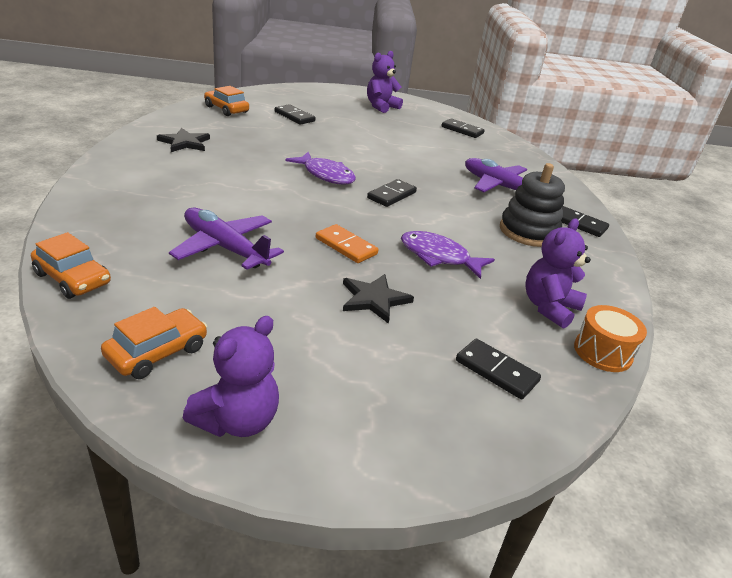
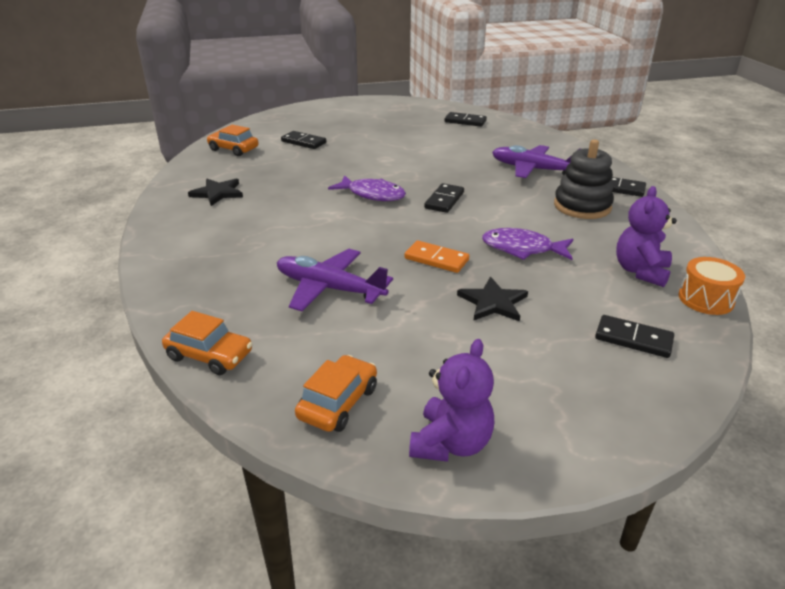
camera: 10 degrees left, 0 degrees up
purple teddy bear [367,51,403,113] -> none

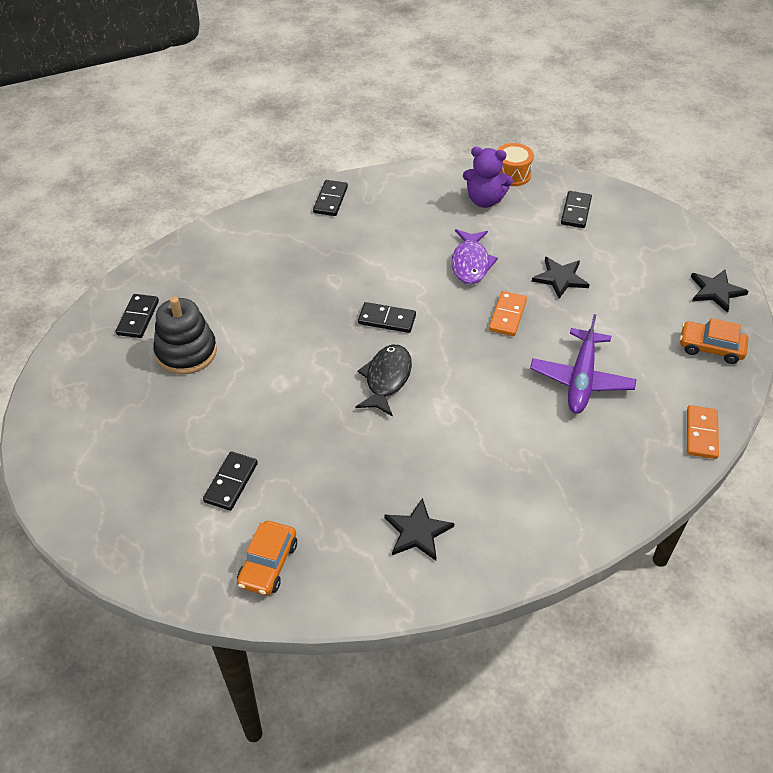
camera: 100 degrees left, 15 degrees up
orange car [162,311,252,375] -> orange domino [687,405,719,459]
purple fish [328,175,406,201] -> black fish [356,345,412,417]
purple teddy bear [409,339,494,462] -> black star [691,270,749,313]
purple plane [492,145,580,178] -> none
black stacking toy [554,139,614,219] -> black stacking toy moved to [153,297,217,375]

